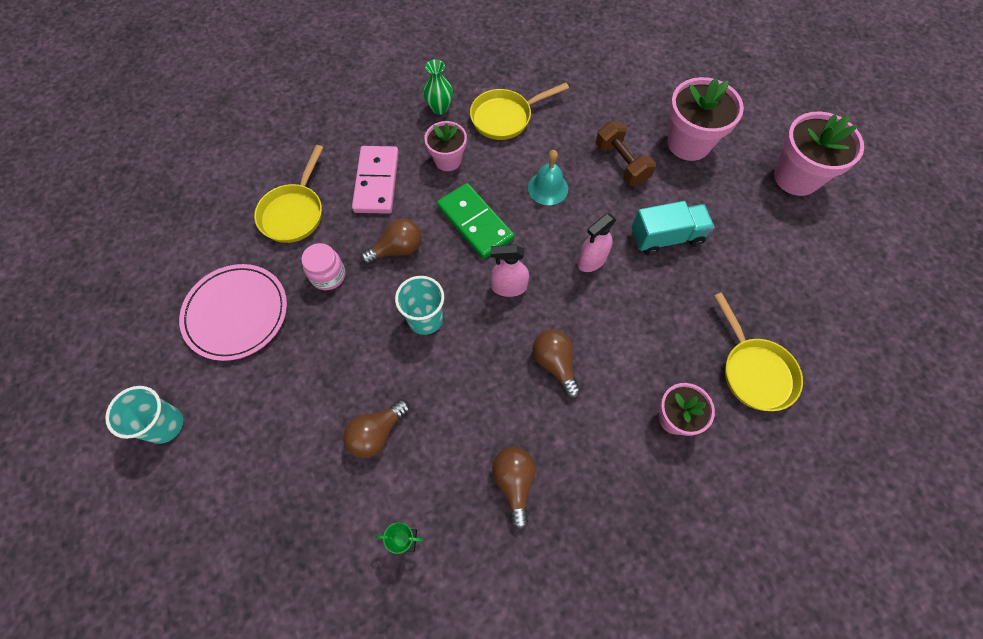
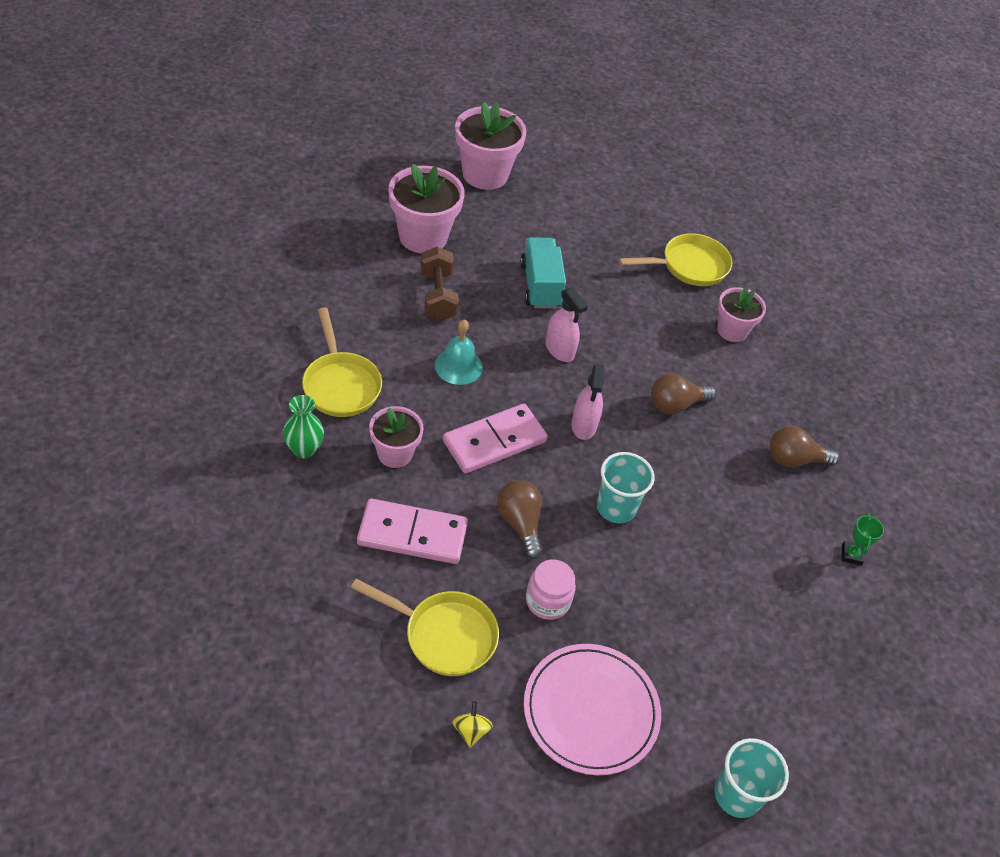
camera: 90 degrees left, 15 degrees down
brown light bulb [343,399,410,458] -> none
green domino [437,183,514,259] -> pink domino [443,404,548,474]
brown dumbbell [596,121,656,186] -> brown dumbbell turned 75 degrees counterclockwise [420,246,459,321]
none -> yellow spinning top [453,701,493,748]

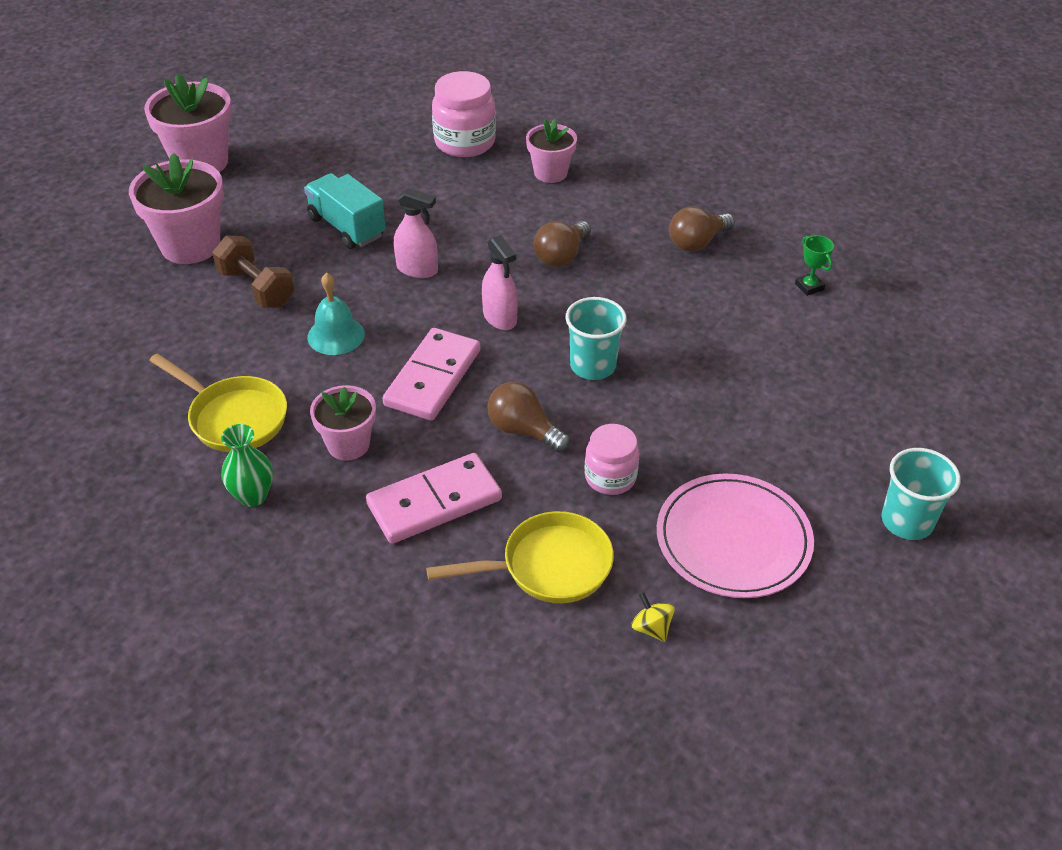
camera: 30 degrees left, 5 degrees down
yellow pan [619,233,732,286] -> pink jar [432,71,496,157]

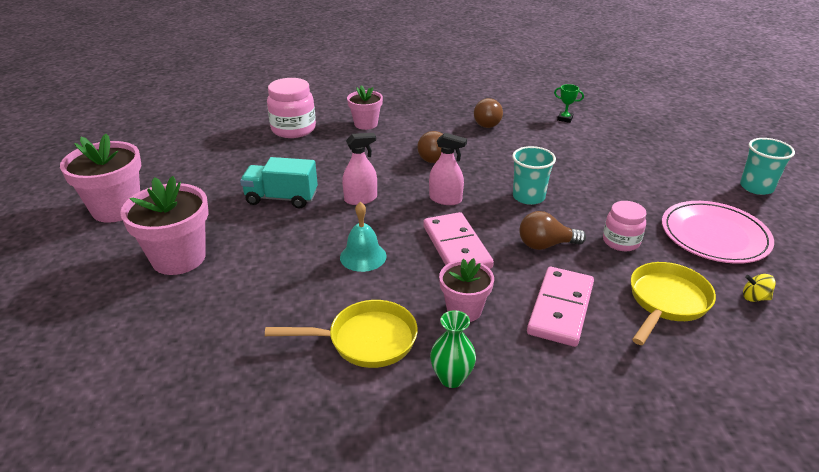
camera: 40 degrees left, 10 degrees down
brown dumbbell [212,236,294,308] -> none

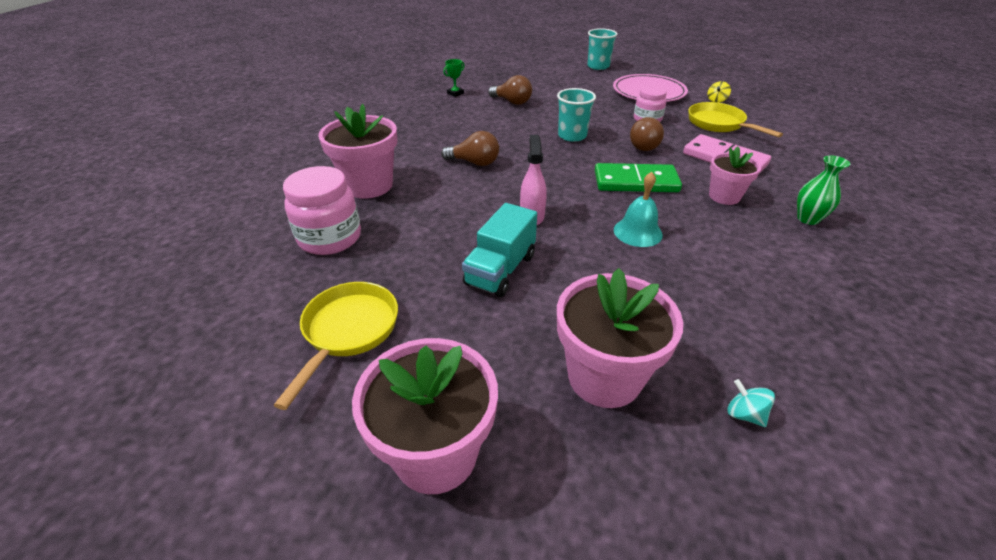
camera: 70 degrees left, 5 degrees up
yellow pan [265,300,418,368] -> yellow pan moved to [274,282,398,410]
pink flower pot [347,85,383,130] -> pink flower pot [319,104,397,199], size x1.63
pink domino [424,212,494,269] -> green domino [595,163,682,192]
pink spray bottle [429,133,467,205] -> none
brown light bulb [474,98,503,128] -> brown light bulb moved to [488,75,532,105]
none -> turquoise spinning top [728,379,775,427]

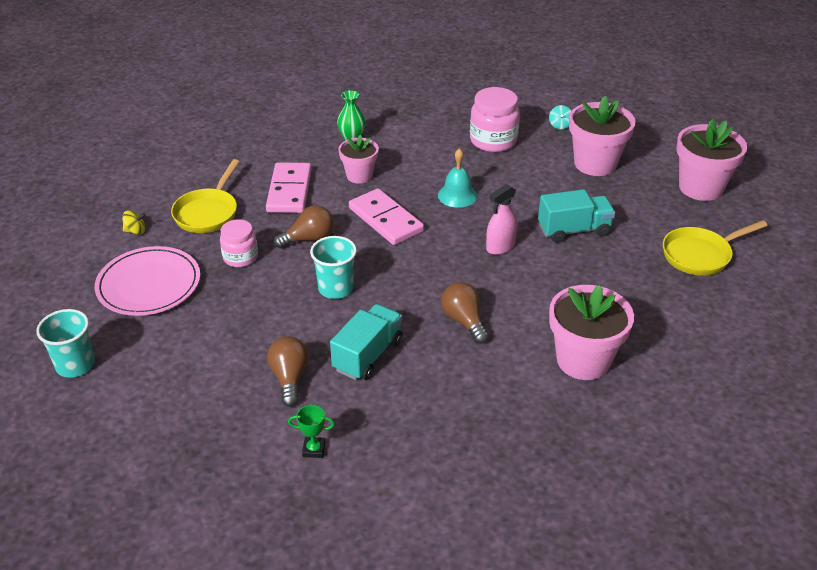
camera: 130 degrees left, 0 degrees up
pink jar [283,166,361,255] -> pink jar moved to [470,87,520,152]
green domino [595,163,682,192] -> pink domino [349,188,424,245]
none -> turquoise truck [330,304,403,380]

